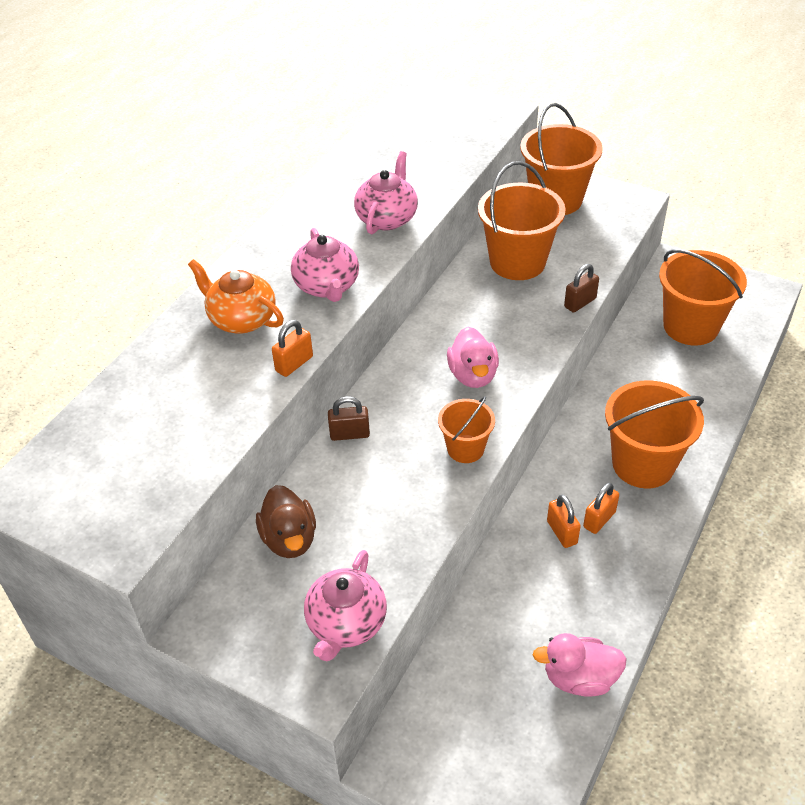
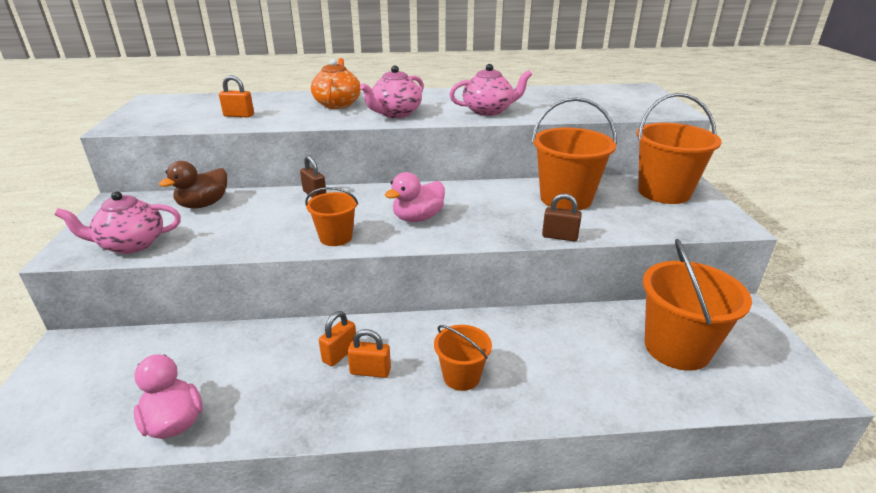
camera: 55 degrees right, 15 degrees down
orange padlock [272,320,313,377] -> orange padlock moved to [219,75,254,118]
orange bucket [605,380,704,489] -> orange bucket [434,325,492,391], size x0.56

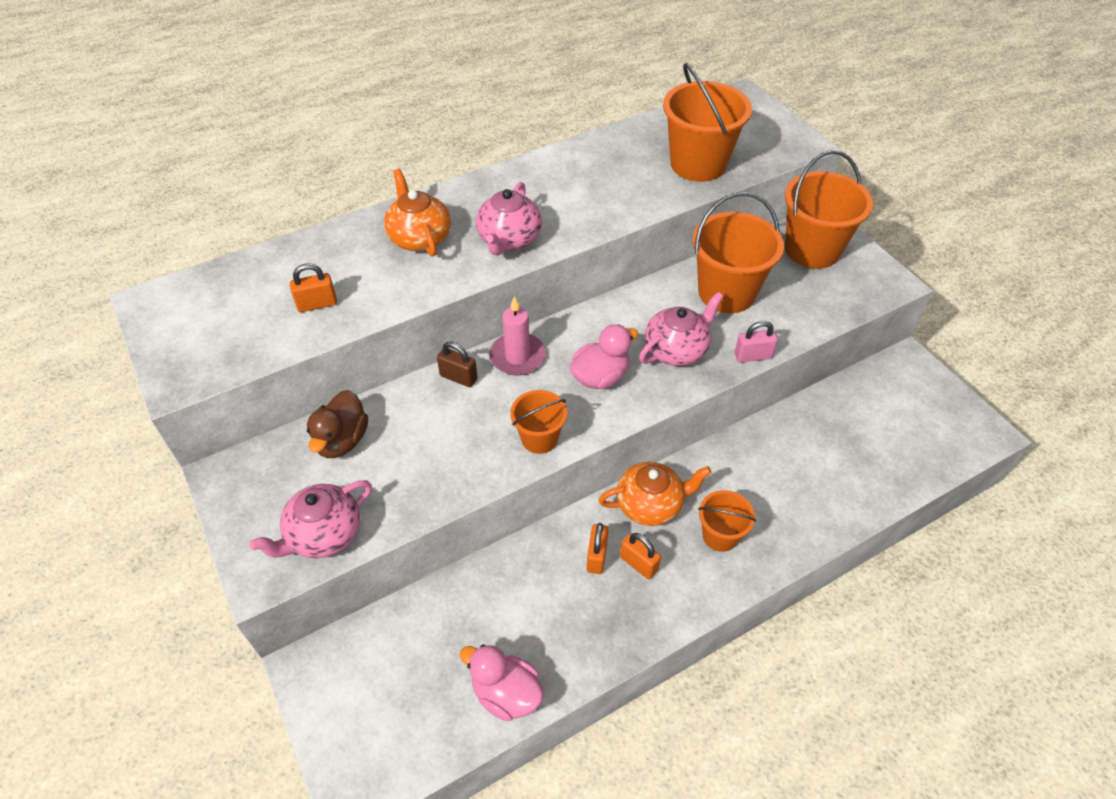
camera: 25 degrees left, 20 degrees up
orange padlock [347,329,391,378] -> orange padlock turned 60 degrees clockwise [620,533,661,579]
pink duck [385,172,445,222] -> pink duck turned 150 degrees counterclockwise [570,324,638,389]
pink teapot [449,64,532,116] -> pink teapot moved to [639,292,724,366]
brown padlock [542,193,582,241] -> pink padlock [735,321,778,363]
orange bucket [643,239,752,371] -> orange bucket moved to [663,63,752,182]
none -> pink candle [489,297,546,375]
none -> orange teapot [599,462,712,526]

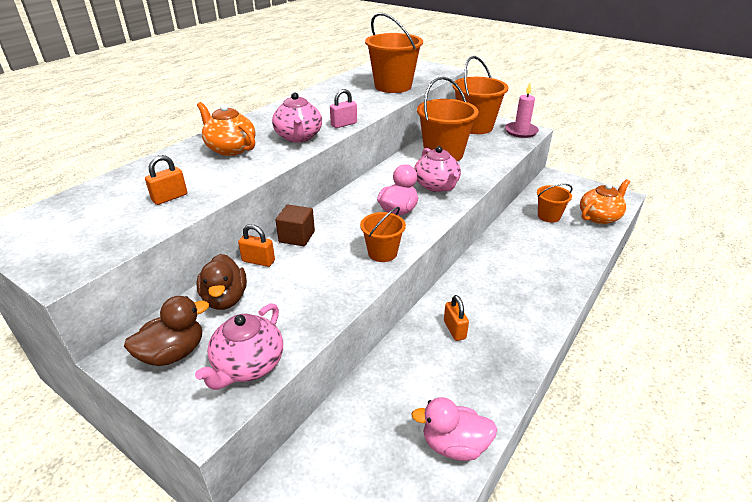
camera: 25 degrees left, 15 degrees down
brown padlock [437,342,478,387] -> brown cube [276,205,315,246]
pink candle [489,297,546,375] -> pink candle moved to [505,83,539,138]
orange teapot [599,462,712,526] -> orange teapot moved to [580,179,630,224]
orange padlock [620,533,661,579] -> orange padlock moved to [238,224,275,267]
pink teapot [639,292,724,366] -> pink teapot turned 135 degrees clockwise [414,146,461,192]
orange bucket [698,490,756,552] -> orange bucket moved to [537,184,572,223]
pink padlock [735,321,778,363] -> pink padlock moved to [330,89,357,128]
none -> brown duck [124,296,209,366]

